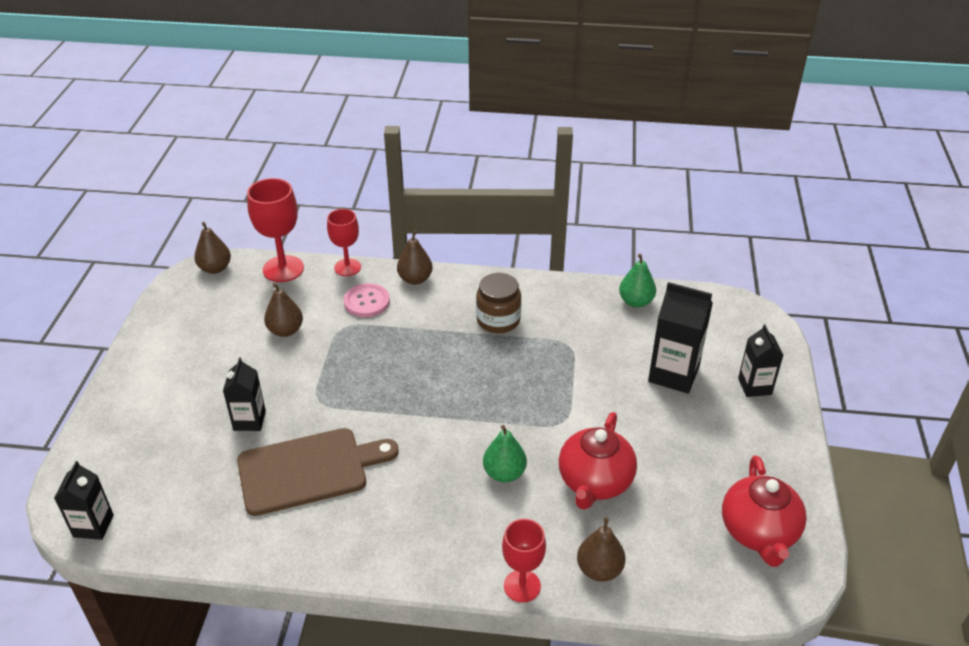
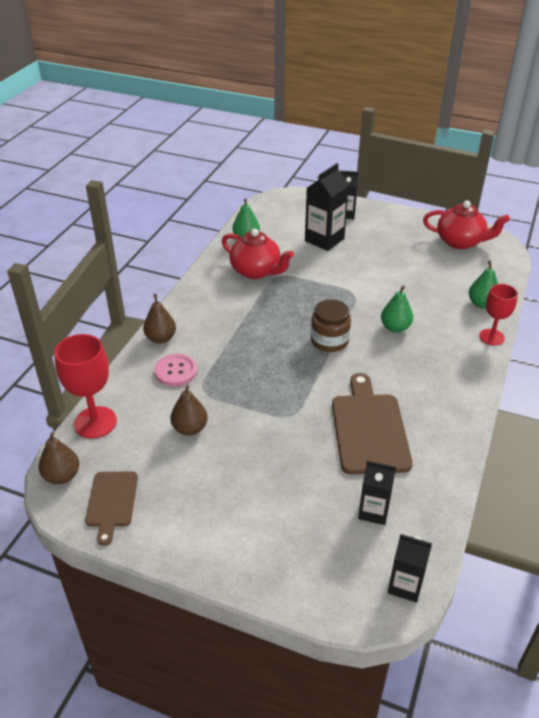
camera: 75 degrees left, 0 degrees up
black carton [223,358,266,431] -> black carton moved to [358,461,396,525]
red goblet [327,209,361,276] -> none
brown jar [476,273,521,333] -> brown jar moved to [311,299,351,352]
red teapot [559,412,637,510] -> red teapot moved to [222,228,294,279]
brown pear [577,517,626,582] -> green pear [469,261,498,308]
none -> brown cutting board [85,472,138,546]

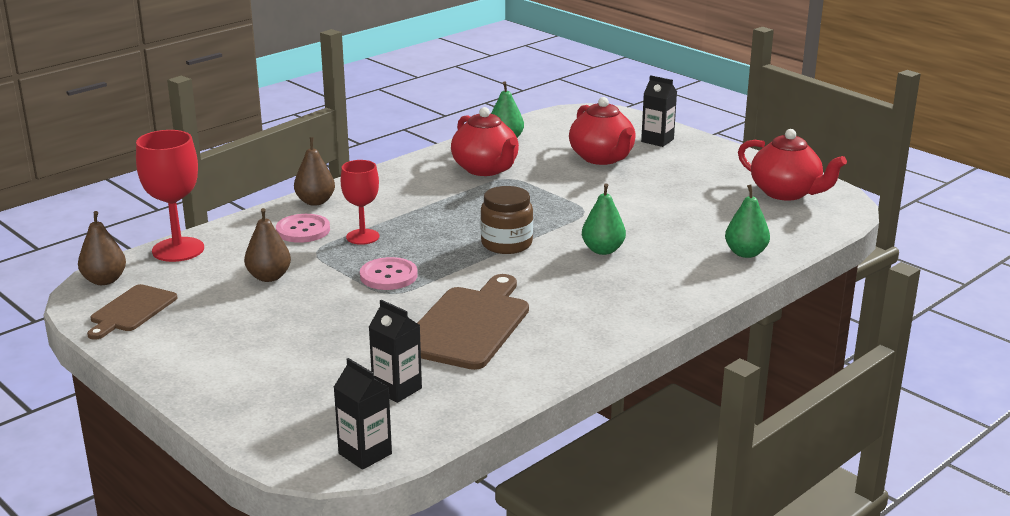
camera: 25 degrees right, 15 degrees down
black carton [305,163,349,251] -> red teapot [569,97,636,165]
red goblet [479,284,518,345] -> red goblet moved to [341,160,379,245]
none -> pink button [360,257,418,290]

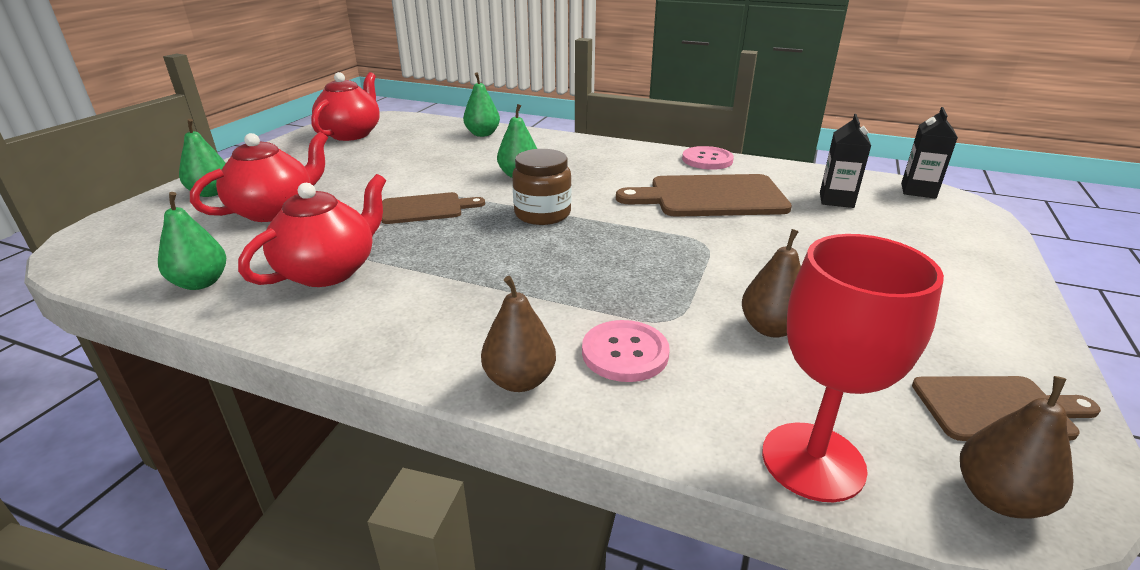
camera: 115 degrees left, 5 degrees up
red goblet [341,160,379,245] -> none
pink button [360,257,418,290] -> pink button moved to [682,146,734,170]
black carton [641,75,677,147] -> green pear [179,119,226,197]
none -> brown cutting board [381,192,485,224]

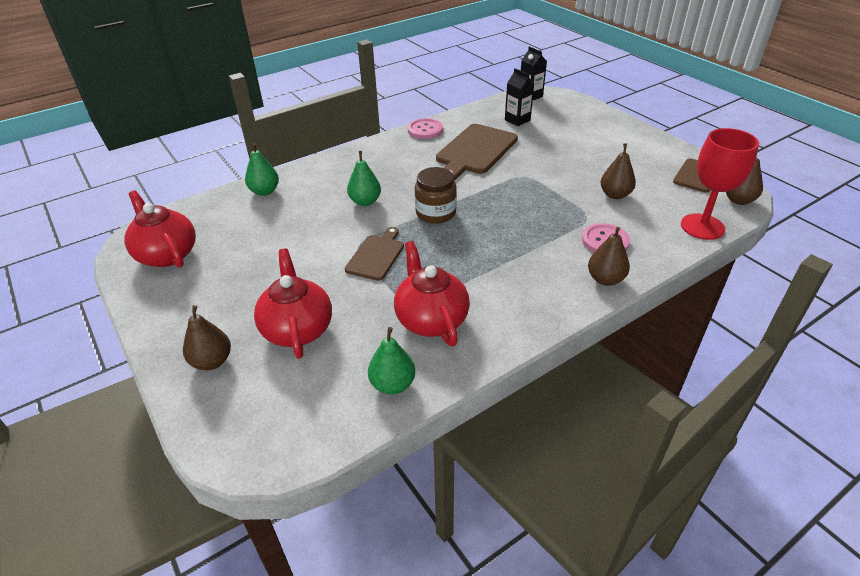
camera: 55 degrees left, 10 degrees up
green pear [179,119,226,197] -> brown pear [183,305,231,370]

